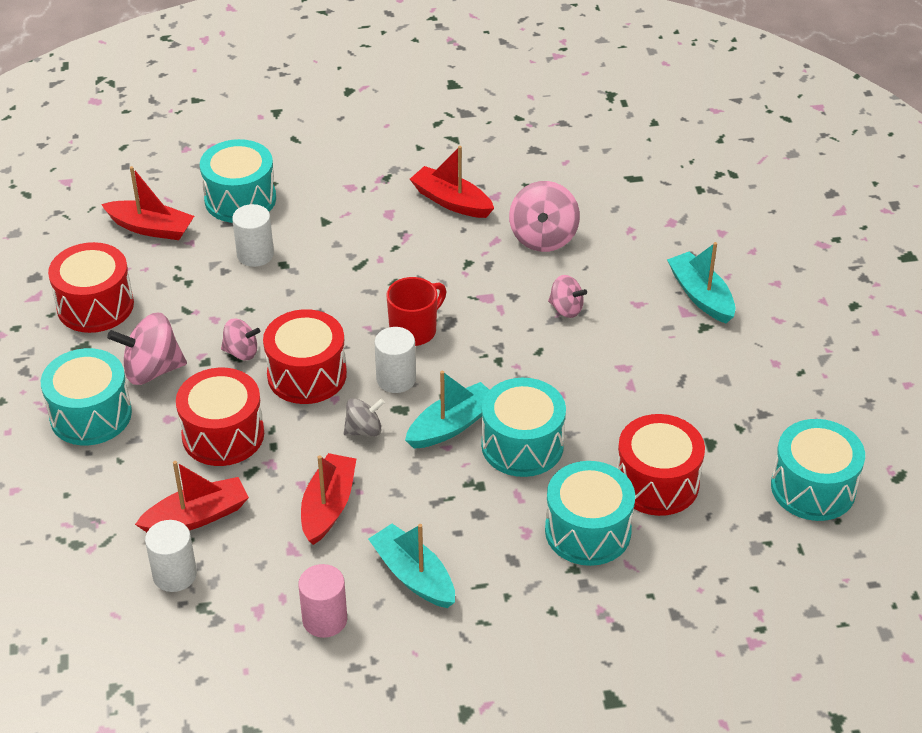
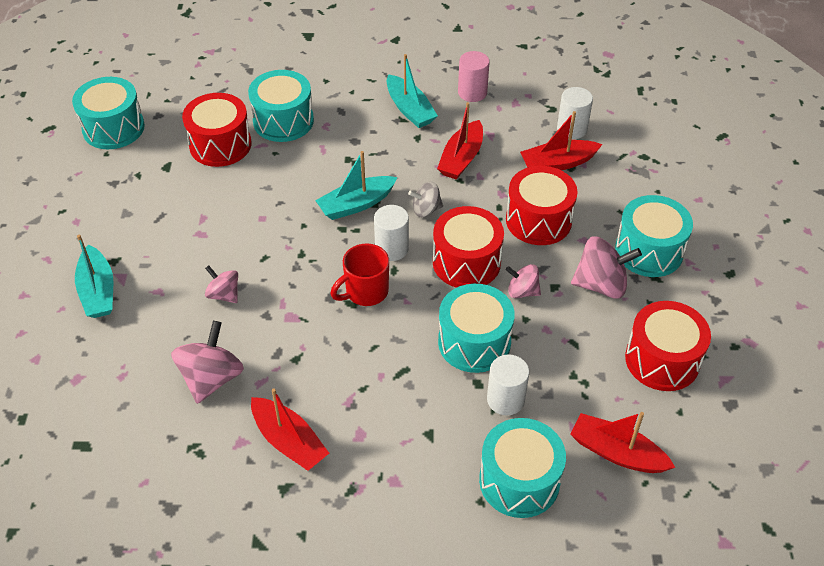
camera: 170 degrees left, 5 degrees up
turquoise drum [481,378,566,477] -> turquoise drum moved to [438,284,515,373]

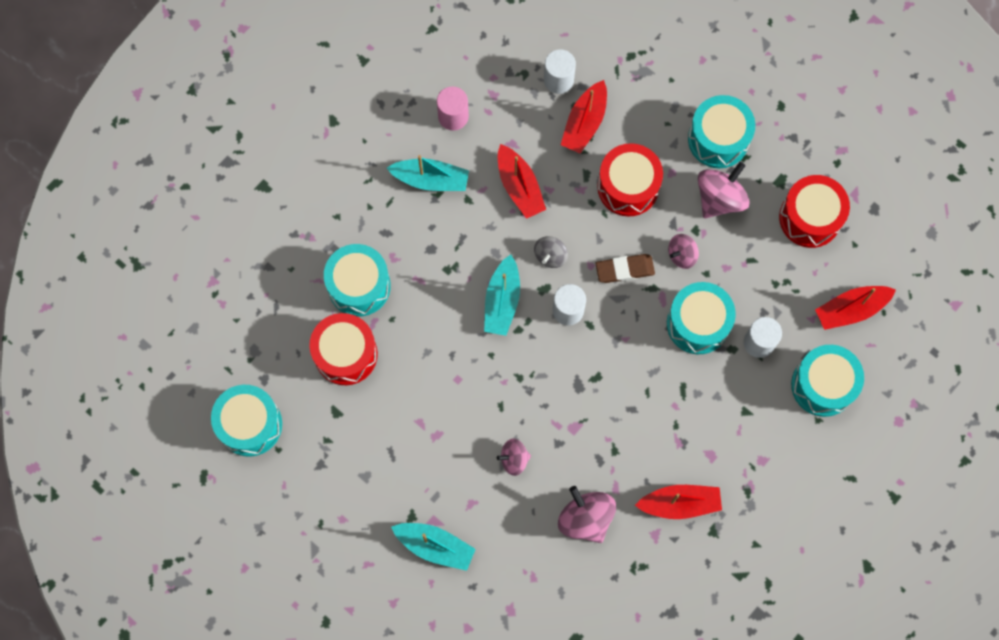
camera: 50 degrees left, 25 degrees up
red mug [330,243,389,306] -> none
red drum [433,206,504,288] -> brown eraser [596,254,655,283]

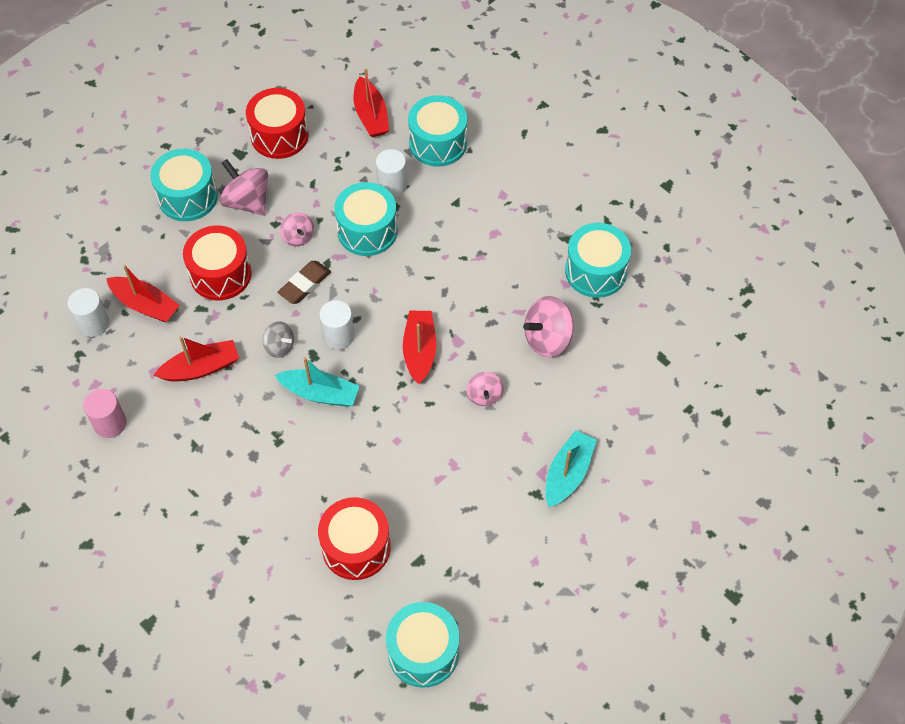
camera: 85 degrees left, 15 degrees down
turquoise drum [324,244,391,316] -> turquoise drum moved to [565,223,631,298]
turquoise boat [387,155,469,191] -> none
brown eraser [596,254,655,283] -> brown eraser turned 45 degrees clockwise [277,261,331,304]
red boat [635,485,722,519] -> red boat moved to [403,311,436,384]

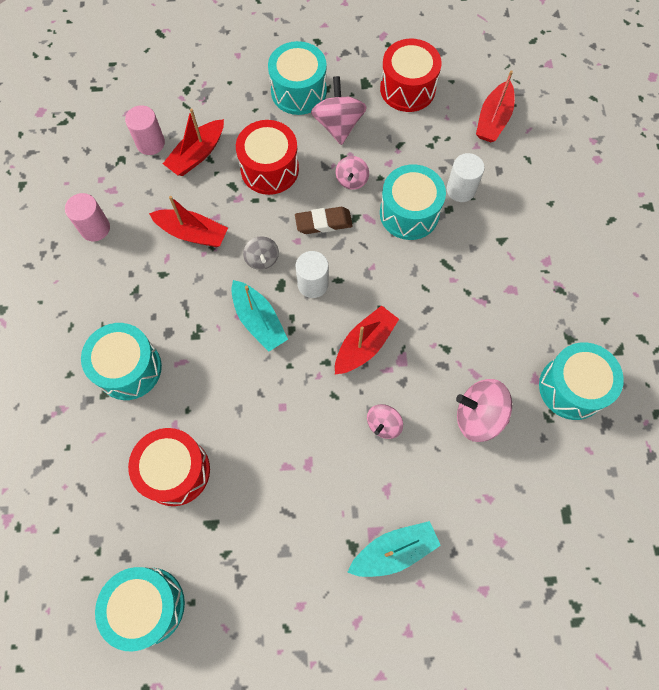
camera: 40 degrees right, 10 degrees up
white cylinder [67,288,109,337] -> pink cylinder [125,105,165,155]
red boat [106,265,180,323] -> red boat turned 60 degrees clockwise [163,108,224,176]
turquoise drum [408,95,467,167] -> turquoise drum moved to [81,323,162,400]

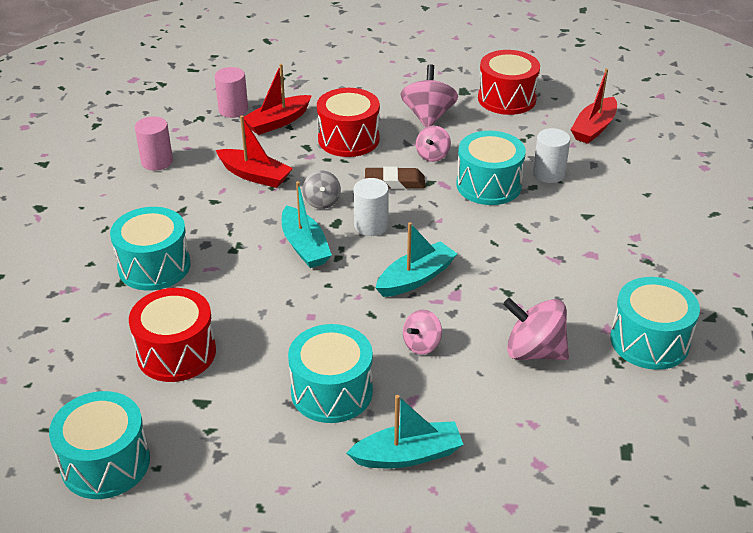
camera: 10 degrees right, 30 degrees down
turquoise drum [268,41,327,115] -> turquoise drum moved to [288,324,373,423]
red boat [335,305,399,374] -> turquoise boat [376,222,457,297]

